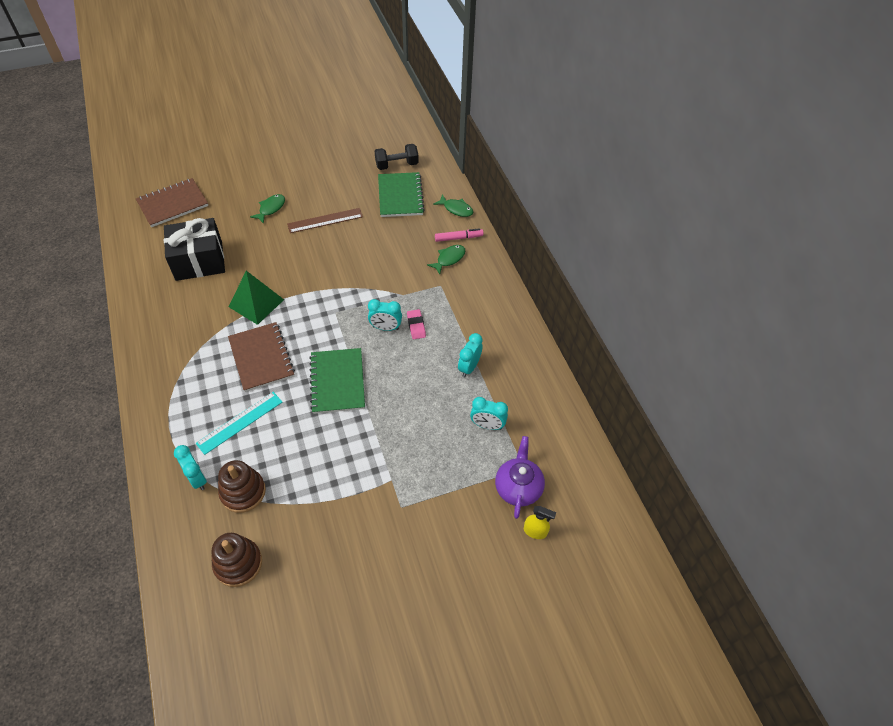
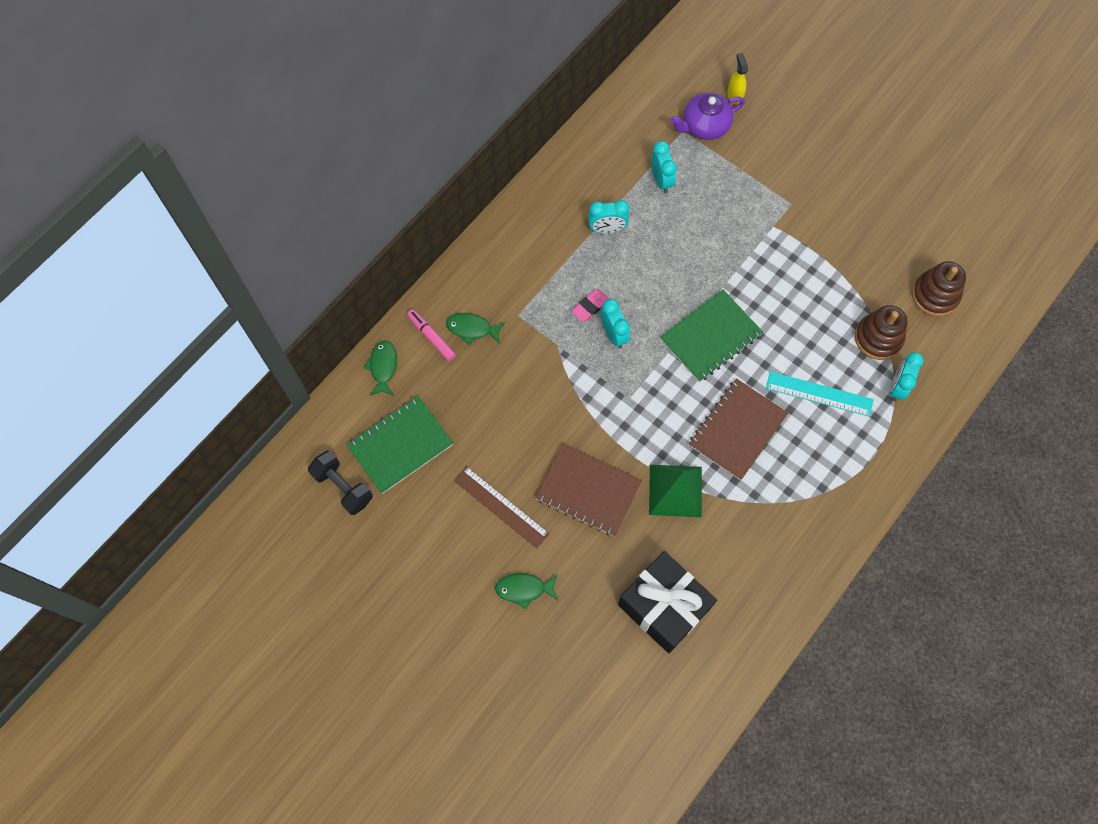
camera: 120 degrees left, 15 degrees up
brown notebook [136,178,208,227] -> brown notebook moved to [535,443,642,536]

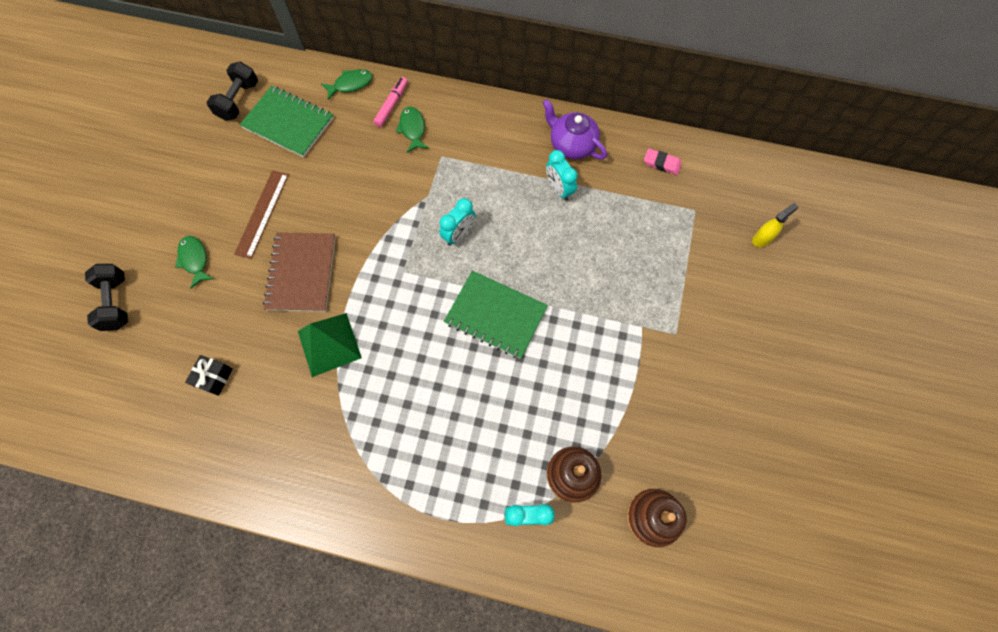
camera: 65 degrees right, 0 degrees up
pink eraser [571,289,609,322] -> pink eraser moved to [644,148,682,175]
black gift [618,551,717,653] -> black gift [185,355,233,396], size x0.44
turquoise clock [651,141,677,193] -> none
purple teapot [670,92,745,140] -> purple teapot moved to [542,99,607,159]
brown notebook [689,378,788,480] -> none
turquoise ruler [766,371,874,417] -> none
none -> black dumbbell [85,264,128,331]

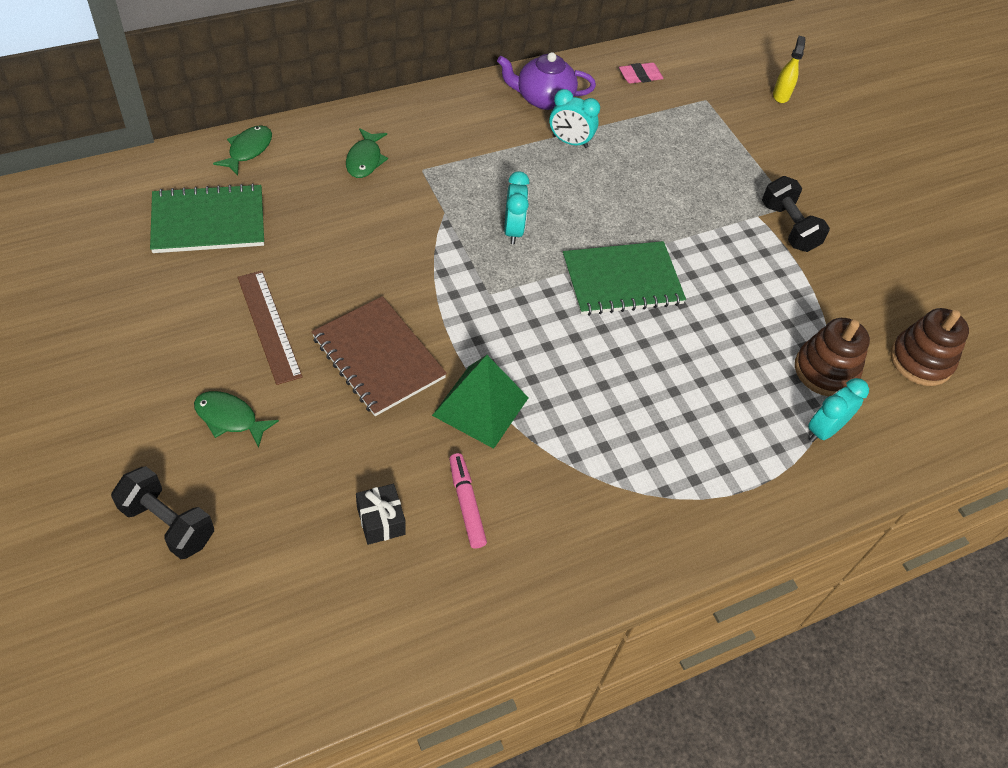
camera: 45 degrees left, 15 degrees down
black dumbbell [206,62,258,121] -> black dumbbell moved to [762,176,830,252]
pink marker [373,77,408,127] -> pink marker moved to [449,453,487,549]
green fish [396,107,429,153] -> green fish turned 120 degrees counterclockwise [346,128,388,178]

